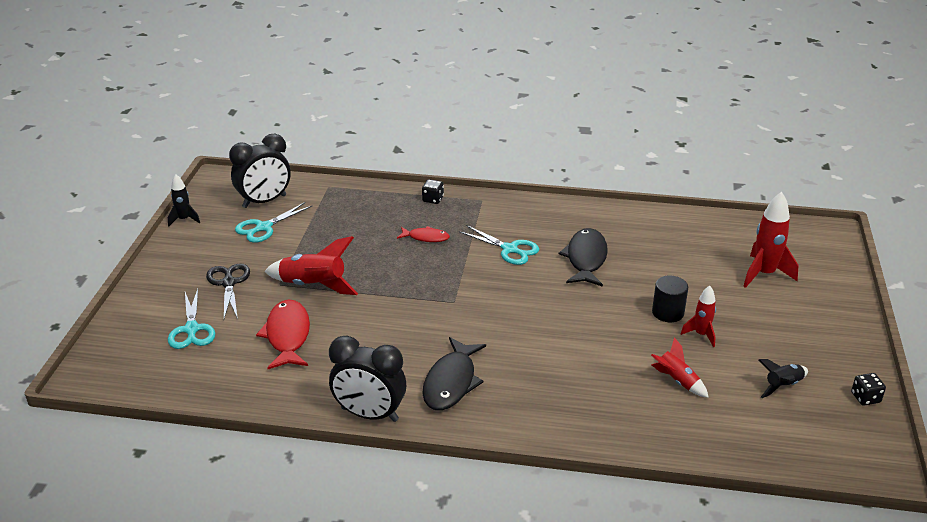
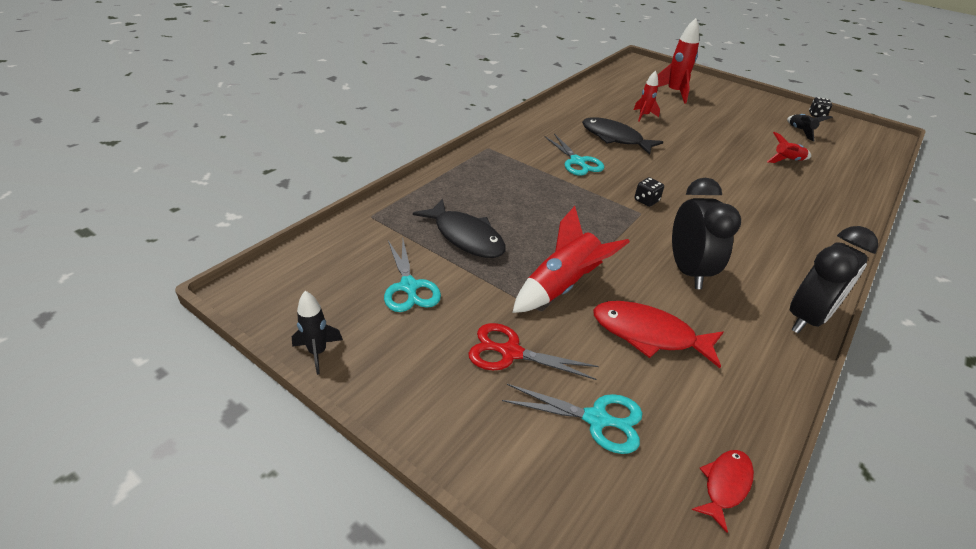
camera: 65 degrees left, 5 degrees up
black scissors [206,263,250,319] -> red scissors [468,323,599,380]
black clock [229,134,291,208] -> black clock moved to [672,178,741,289]
red fish [397,226,450,242] -> red fish moved to [692,450,754,533]
black dice [422,179,444,204] -> black dice moved to [634,177,664,207]
black fish [422,337,486,410] -> black fish moved to [413,199,506,258]
turquoise scissors [459,225,539,265] -> turquoise scissors turned 90 degrees clockwise [544,133,604,176]
black cylinder [652,276,688,322] -> none
red rocket [681,286,716,347] -> red rocket moved to [634,70,660,122]

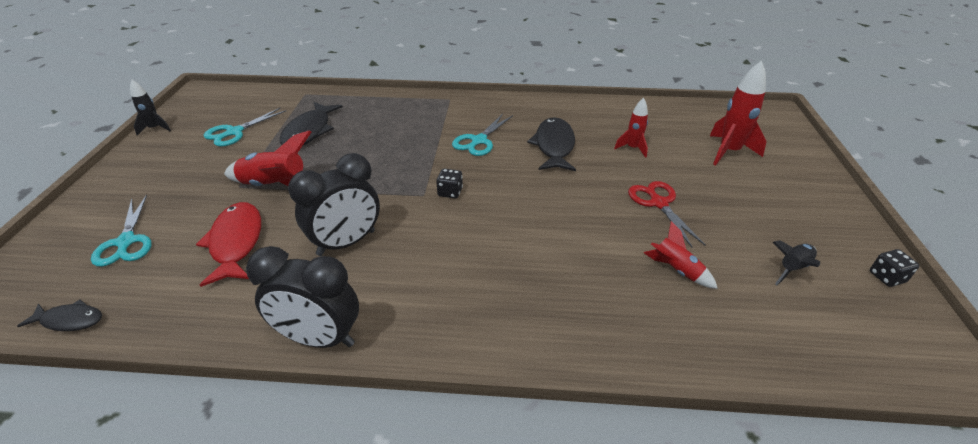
camera: 60 degrees right, 0 degrees up
red scissors [468,323,599,380] -> red scissors moved to [628,181,706,247]
red fish [692,450,754,533] -> black fish [17,299,102,331]

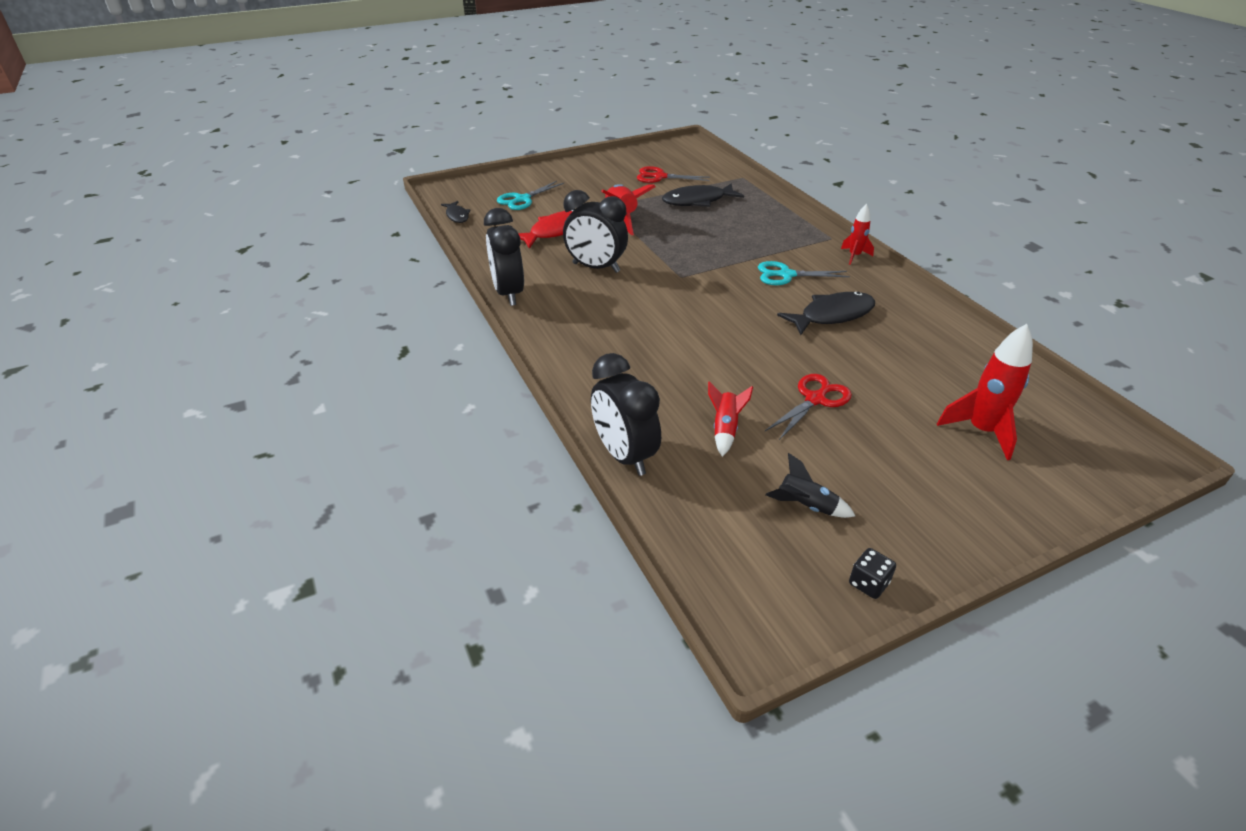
camera: 60 degrees right, 0 degrees up
black rocket [130,80,171,136] -> none
turquoise scissors [204,108,287,147] -> red scissors [637,166,710,183]
black dice [436,169,463,198] -> none
red rocket [614,98,648,158] -> red rocket moved to [841,204,874,265]
none -> black clock [591,353,661,476]

